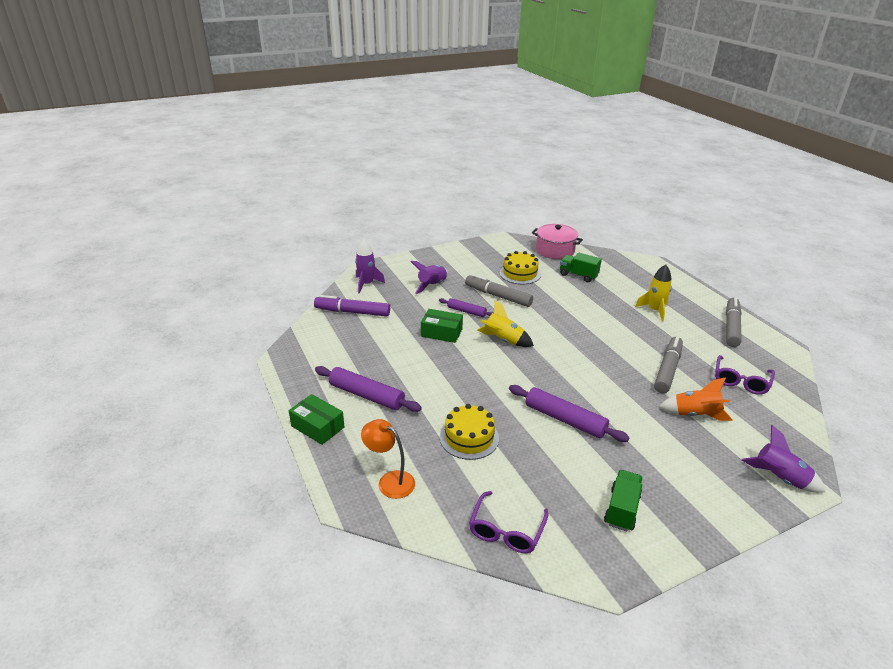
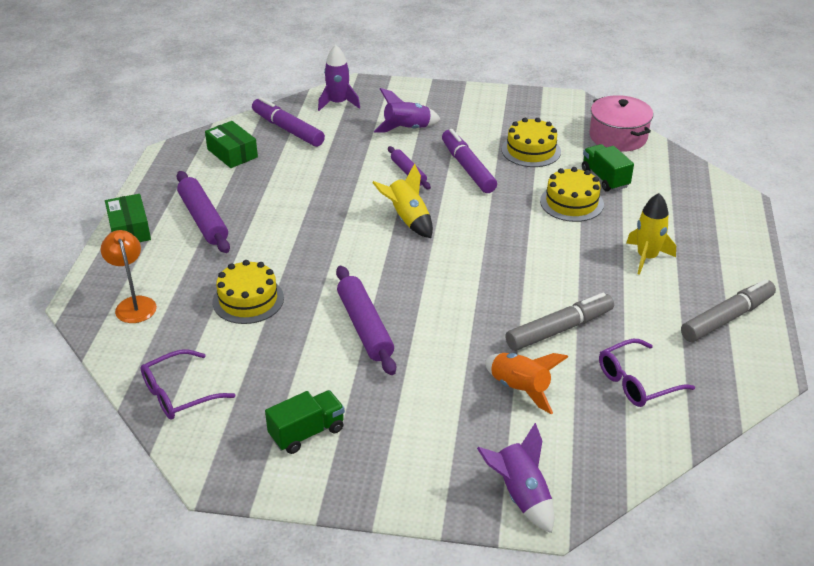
camera: 35 degrees right, 5 degrees up
green box [421,309,463,343] -> green box moved to [205,121,258,168]
grey marker [465,274,533,307] -> purple marker [442,129,497,193]
none -> yellow cake [540,167,604,222]

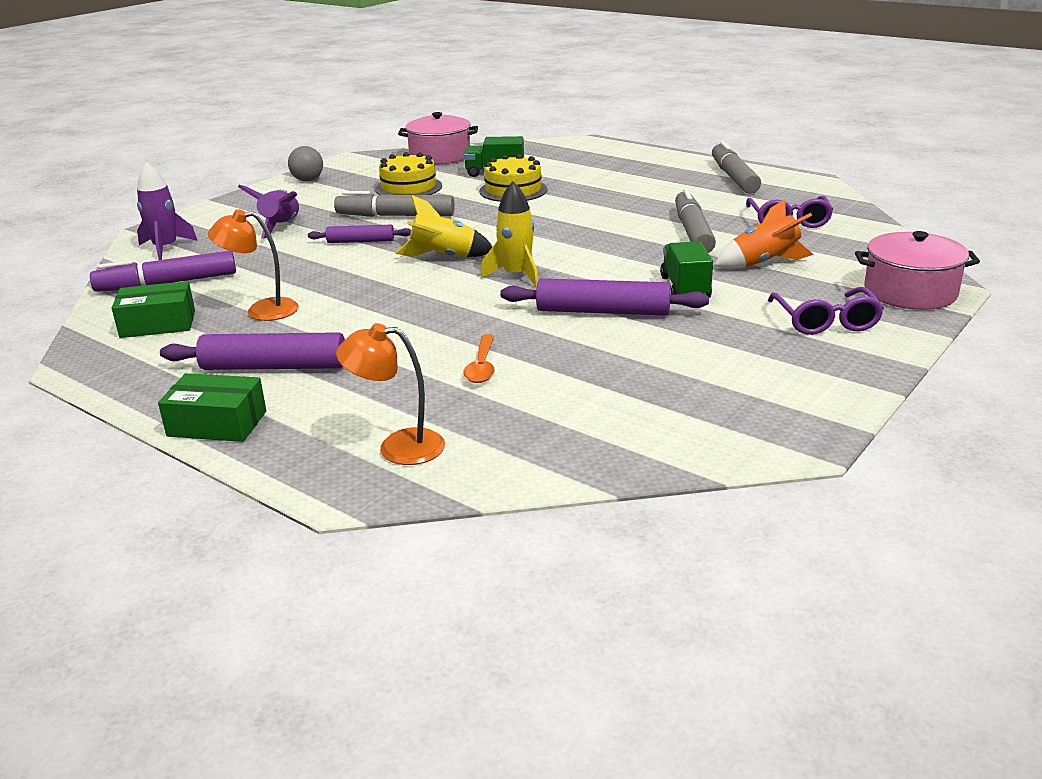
camera: 60 degrees left, 10 degrees down
purple glasses [141,349,235,419] -> purple glasses moved to [768,287,884,335]
yellow cake [213,260,284,324] -> orange spoon [463,334,495,383]
green truck [265,390,345,454] -> green truck moved to [660,241,713,298]
purple marker [442,129,497,193] -> grey marker [334,191,455,217]
purple rocket [477,423,554,533] -> pink pot [855,231,980,310]
yellow rocket [627,193,676,275] -> yellow rocket moved to [481,182,538,287]
none -> orange lamp [208,209,299,321]
none -> grey ball [288,146,323,181]

